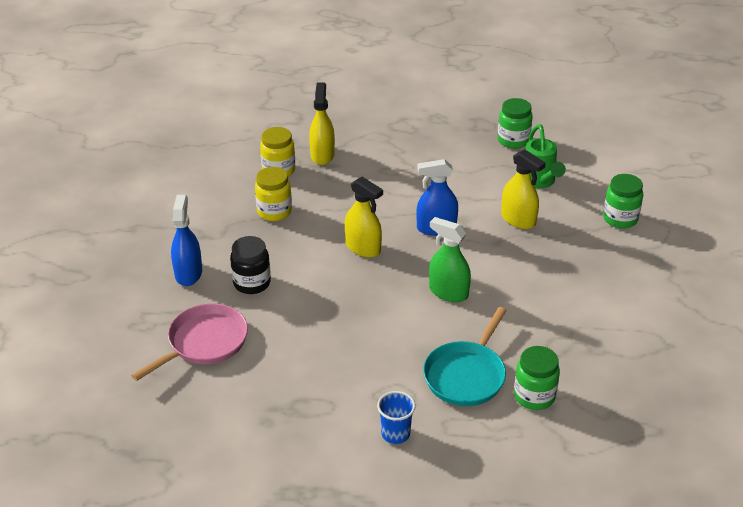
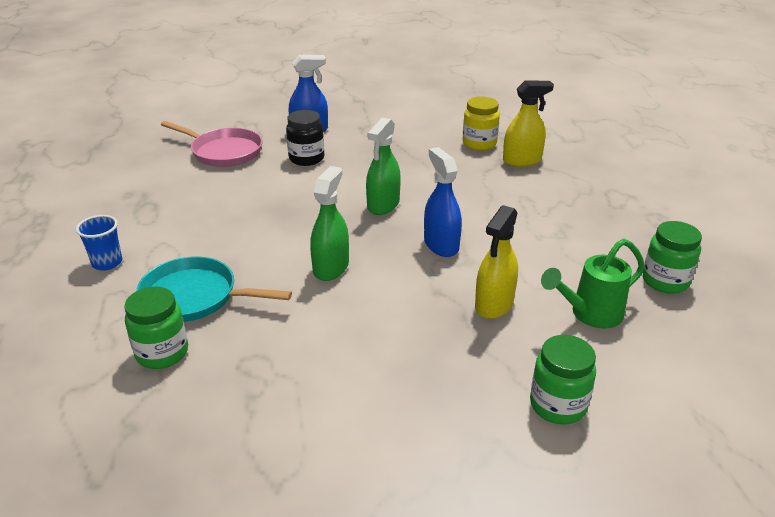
camera: 75 degrees right, 5 degrees down
yellow jar [255,167,292,221] -> none
yellow spray bottle [345,177,383,258] -> green spray bottle [366,118,401,215]

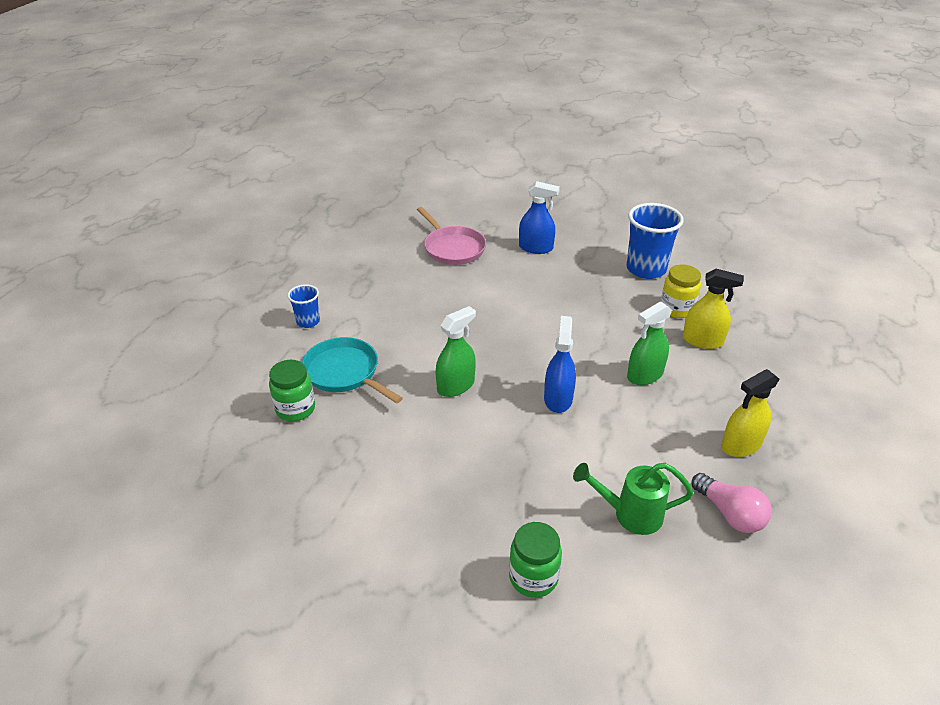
camera: 30 degrees right, 5 degrees up
black jar [286,110,324,166] -> none
green spray bottle [366,118,401,215] -> green spray bottle moved to [627,302,672,385]
yellow spray bottle [475,205,518,319] -> yellow spray bottle moved to [721,369,780,457]
green jar [643,221,702,294] -> pink light bulb [692,473,772,533]
none -> blue cup [627,203,684,279]

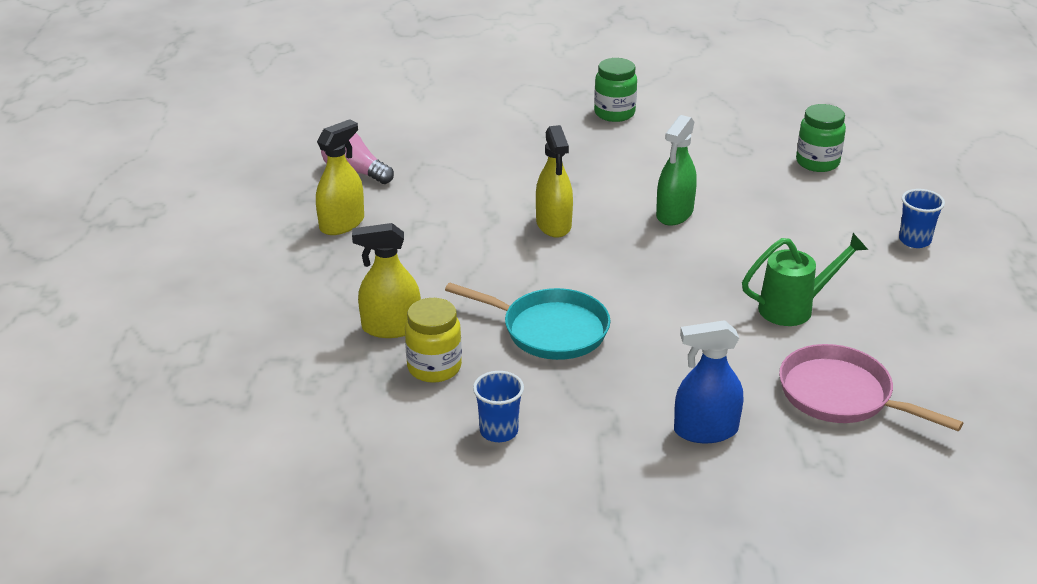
camera: 160 degrees right, 5 degrees down
turquoise pan [302,337,403,403] -> turquoise pan moved to [445,282,610,360]
green jar [509,522,562,598] -> green jar moved to [594,58,637,122]
blue spray bottle [544,316,576,413] -> yellow spray bottle [536,125,573,237]
green watering can [573,463,693,535] -> green watering can moved to [742,233,868,326]
blue cup [627,203,684,279] -> blue cup [473,371,524,442], size x0.53
green spray bottle [627,302,672,385] -> none

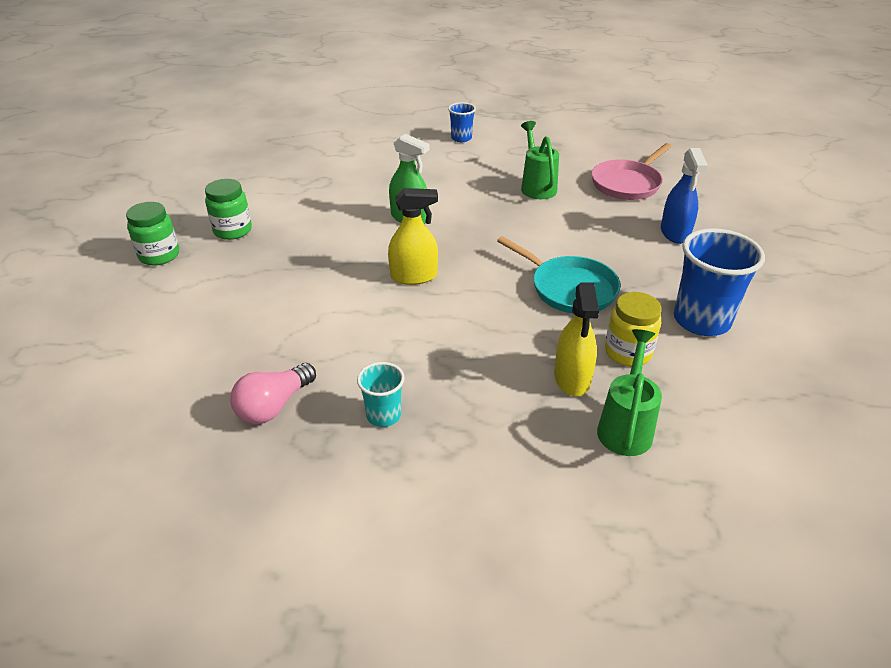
camera: 85 degrees left, 5 degrees up
yellow spray bottle [316,119,364,235] -> turquoise cup [357,362,405,427]
turquoise pan [445,282,610,360] -> turquoise pan turned 105 degrees clockwise [497,236,621,314]
blue cup [473,371,524,442] -> blue cup [674,228,765,336], size x1.87
green jar [796,104,846,172] -> green jar moved to [126,202,179,266]
none -> green watering can [597,329,662,456]

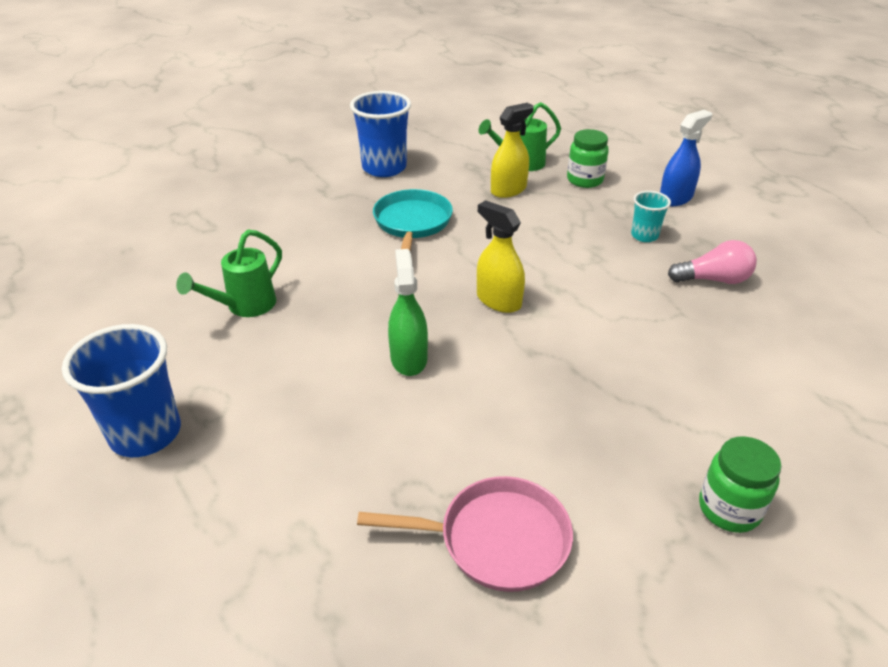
camera: 130 degrees left, 0 degrees up
green jar [205,179,252,240] -> green jar moved to [567,129,609,188]
blue cup [448,102,476,142] -> blue cup [62,324,181,457], size x1.87
pink pan [592,143,672,200] -> pink pan moved to [357,476,573,592]
yellow jar [605,292,662,366] -> none
blue spray bottle [661,148,708,244] -> blue spray bottle moved to [660,110,712,206]

